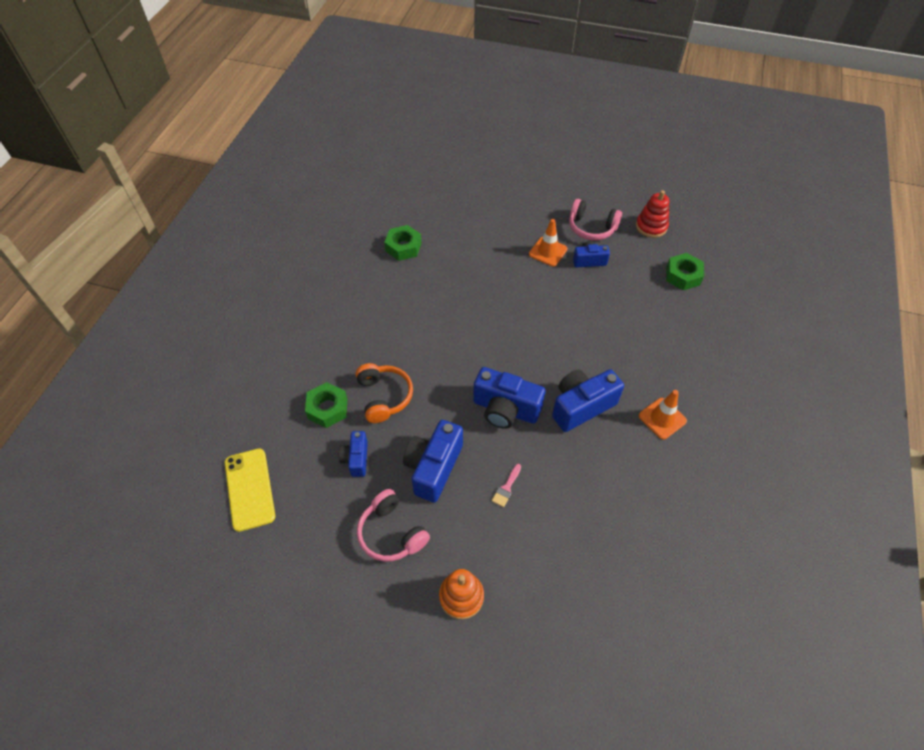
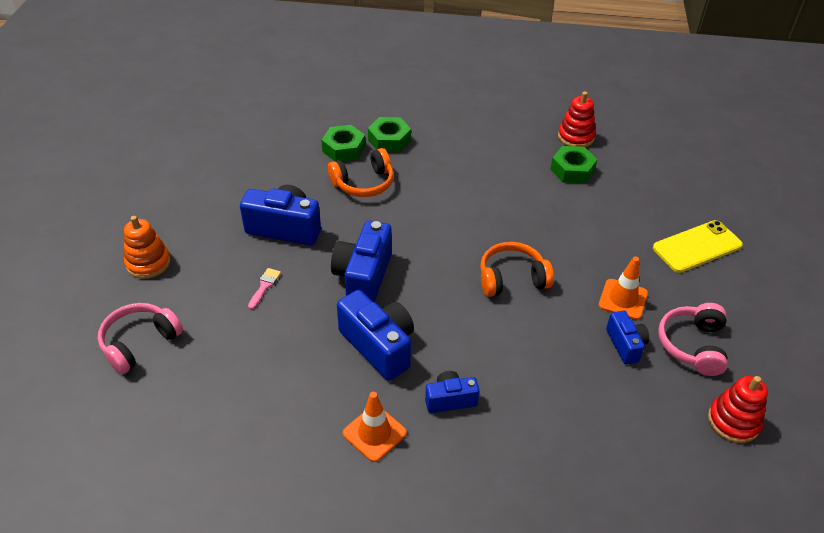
camera: 80 degrees right, 10 degrees down
yellow phone [225,448,275,532] -> yellow phone moved to [653,220,743,273]
blue camera [339,431,368,477] -> blue camera moved to [425,371,480,413]
pink headphones [357,489,430,562] -> pink headphones moved to [98,303,183,374]
pink brush [492,464,521,507] -> pink brush turned 90 degrees clockwise [248,268,281,309]
green nut [666,253,704,290] -> green nut moved to [368,117,411,152]
none -> orange headphones [480,242,554,297]
none -> red stacking toy [558,91,596,147]

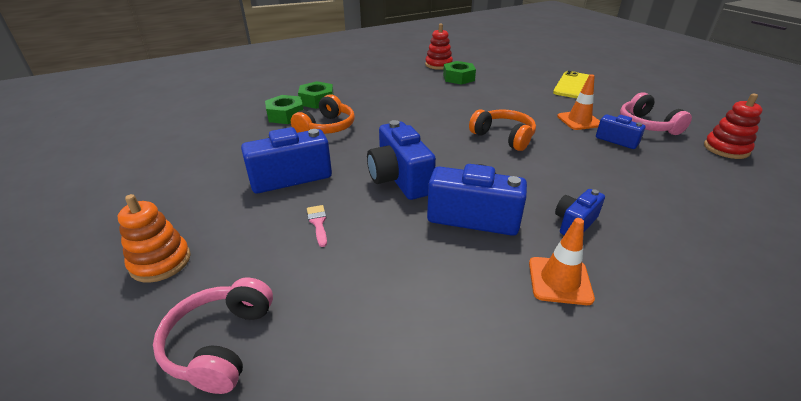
camera: 35 degrees left, 10 degrees down
orange headphones [480,242,554,297] -> orange headphones turned 90 degrees clockwise [469,109,536,151]

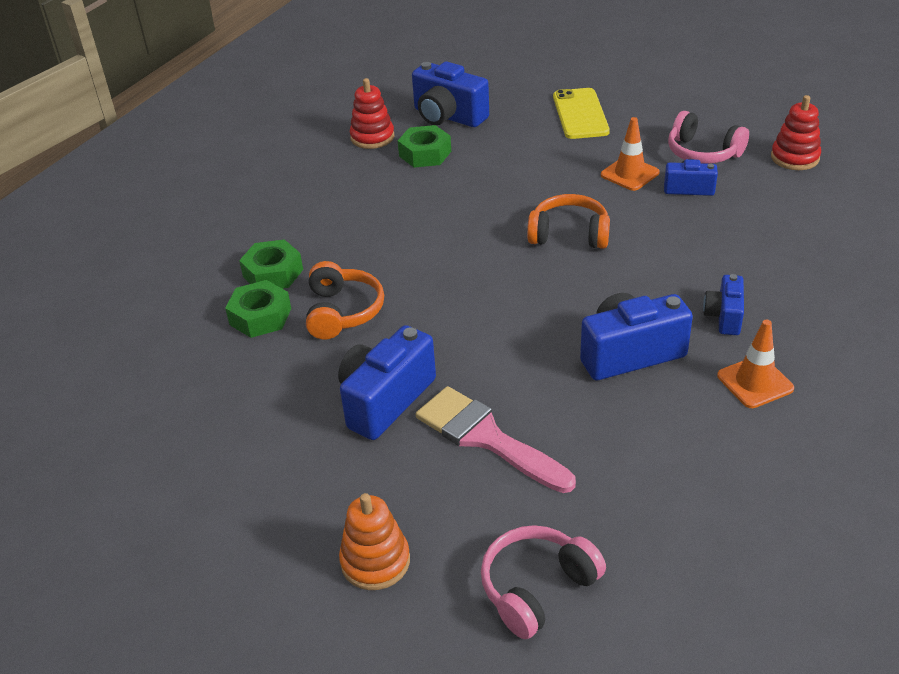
camera: 30 degrees left, 5 degrees up
pink headphones [153,278,273,394] -> pink headphones turned 75 degrees clockwise [481,525,606,639]
pink brush [307,205,327,247] -> pink brush [416,386,576,493], size x2.38
blue camera [367,120,436,200] -> blue camera moved to [412,61,489,127]

